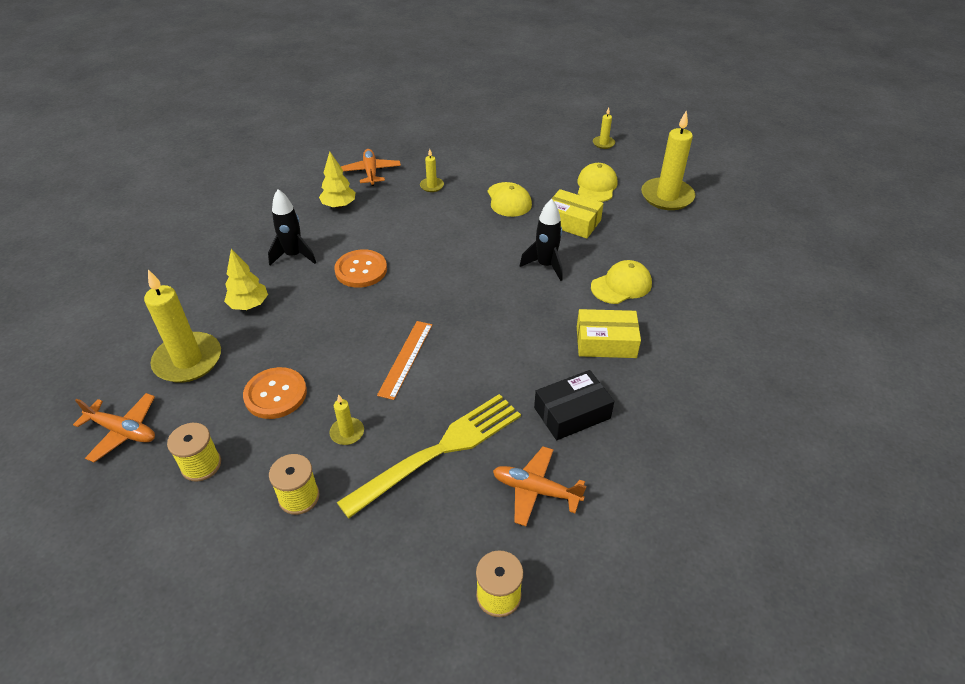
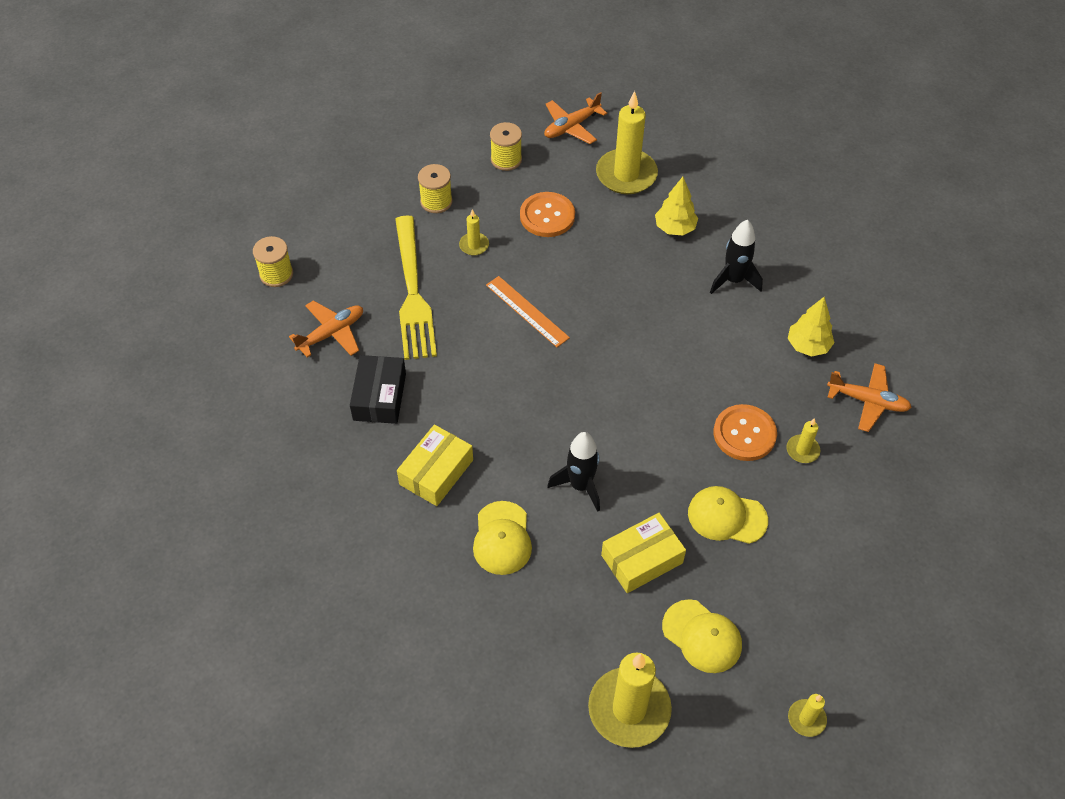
camera: 120 degrees right, 10 degrees up
orange button [334,249,387,288] -> orange button moved to [714,404,777,461]

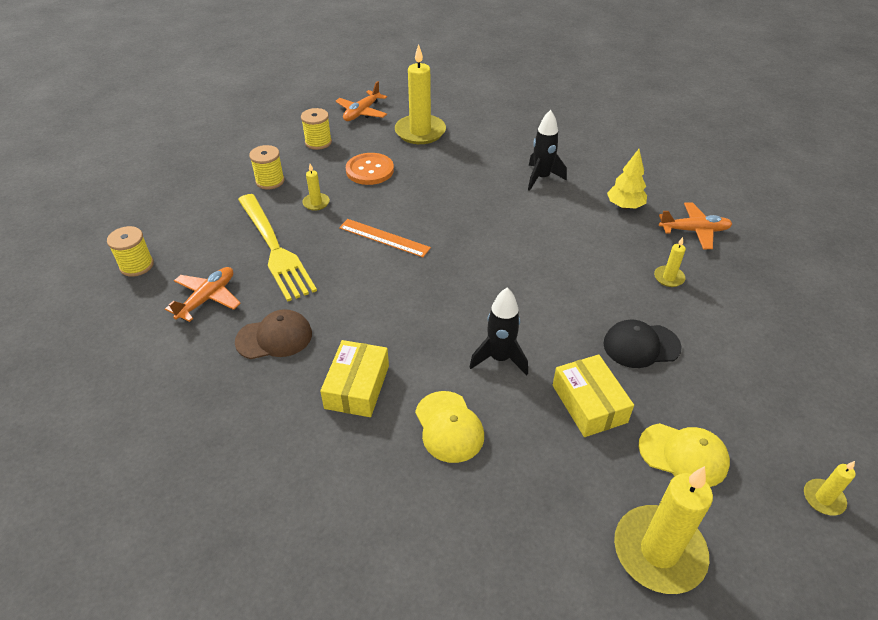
camera: 20 degrees left, 10 degrees down
black box [350,355,406,424] -> brown cap [235,309,312,359]
yellow box [601,513,686,593] -> yellow box turned 60 degrees counterclockwise [553,354,634,437]
yellow tree [655,177,698,235] -> none
yellow cap [688,486,768,544] -> black cap [603,320,682,368]
orange button [714,404,777,461] -> none

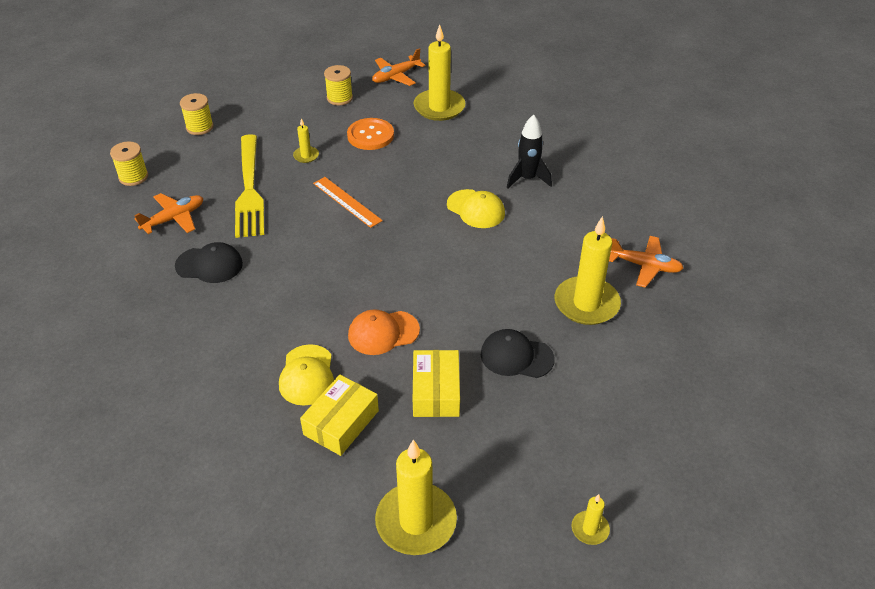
camera: 20 degrees right, 0 degrees up
brown cap [235,309,312,359] -> black cap [175,242,243,283]
yellow spool [249,145,285,190] -> yellow spool moved to [180,93,213,135]
yellow box [320,340,389,417] -> yellow box moved to [300,375,379,456]
black rocket [469,288,528,376] -> orange cap [348,309,420,355]
yellow tree [607,149,647,209] -> none
yellow cap [639,423,730,487] -> yellow cap moved to [447,189,505,228]
yellow candle [654,237,686,287] -> yellow candle [555,216,621,325], size x2.15

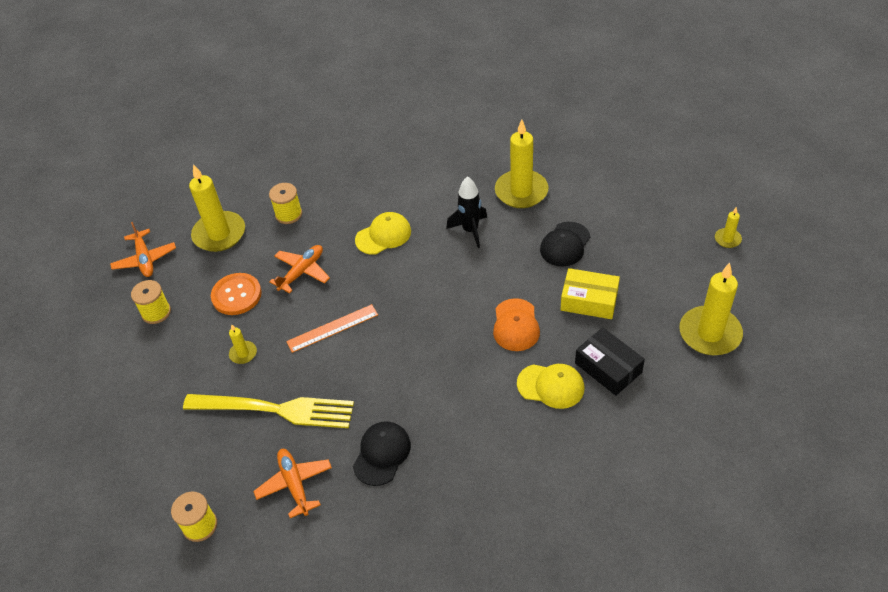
camera: 70 degrees left, 5 degrees up
yellow spool [180,93,213,135] -> yellow spool moved to [269,183,302,224]
yellow box [300,375,379,456] -> black box [575,327,645,396]
black rocket [507,114,552,188] -> black rocket moved to [446,176,487,248]
orange plane [609,236,684,288] -> orange plane moved to [269,245,330,293]

